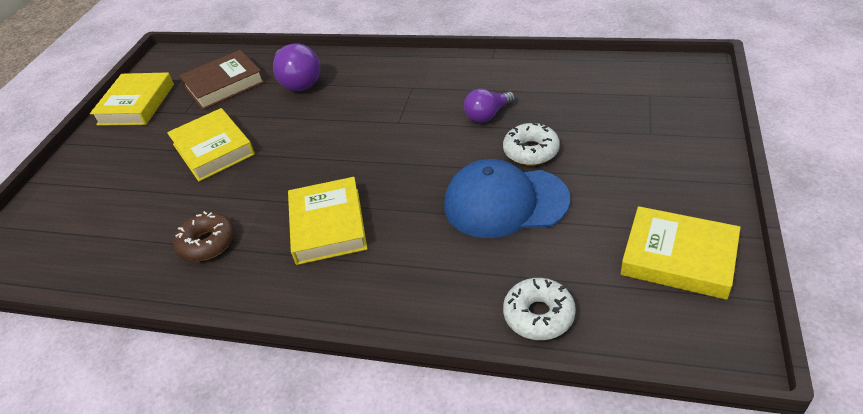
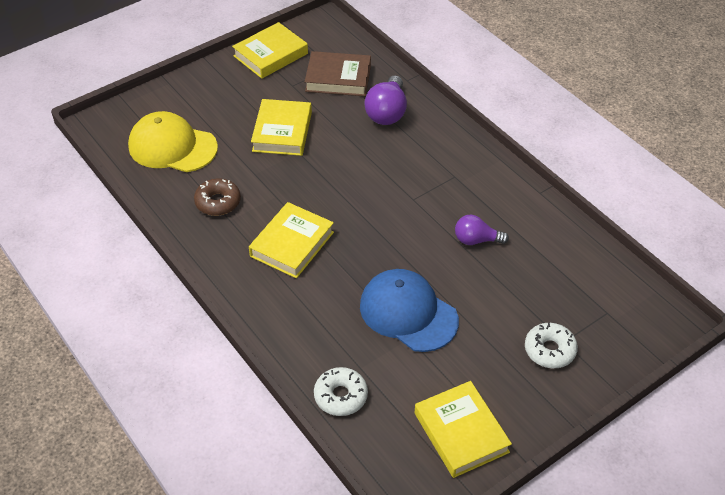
camera: 35 degrees right, 5 degrees up
white donut [503,123,560,165] -> white donut moved to [525,323,578,368]
none -> yellow cap [128,111,218,172]

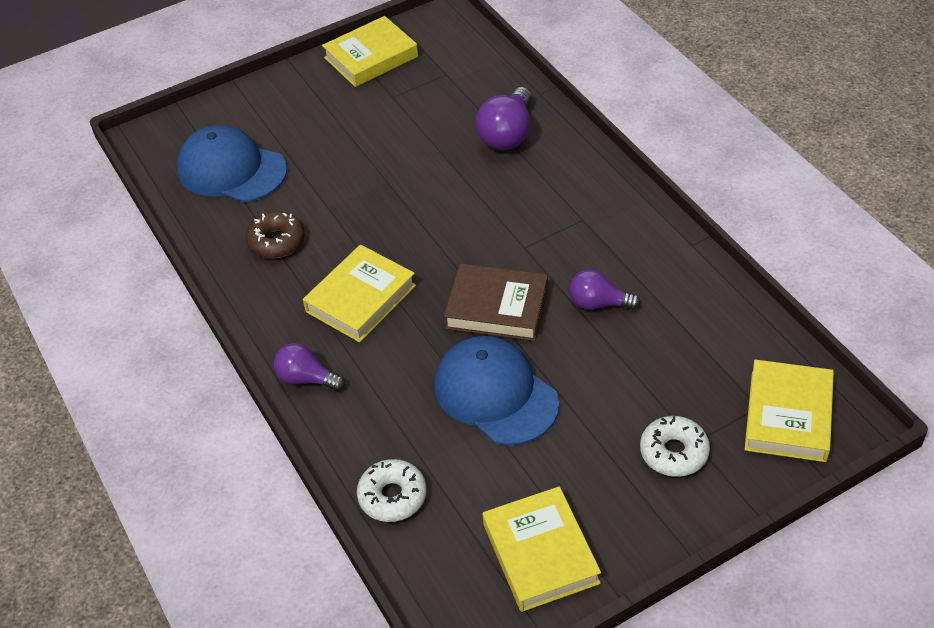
camera: 10 degrees right, 0 degrees up
yellow cap [128,111,218,172] -> blue cap [177,125,287,202]
yellow book [251,99,312,156] -> yellow book moved to [744,359,834,462]
brown book [305,51,371,96] -> brown book moved to [444,263,548,341]
none -> purple light bulb [274,343,345,391]

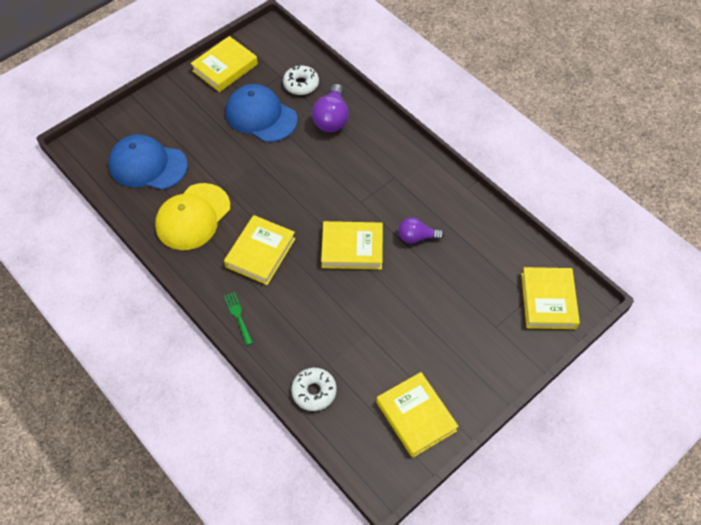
camera: 15 degrees left, 10 degrees up
brown donut [246,211,305,258] -> yellow cap [155,183,230,250]
purple light bulb [274,343,345,391] -> green fork [224,292,253,346]
blue cap [434,336,559,446] -> blue cap moved to [226,84,297,142]
brown book [444,263,548,341] -> yellow book [321,221,383,270]
white donut [640,416,710,477] -> white donut moved to [283,65,319,95]

